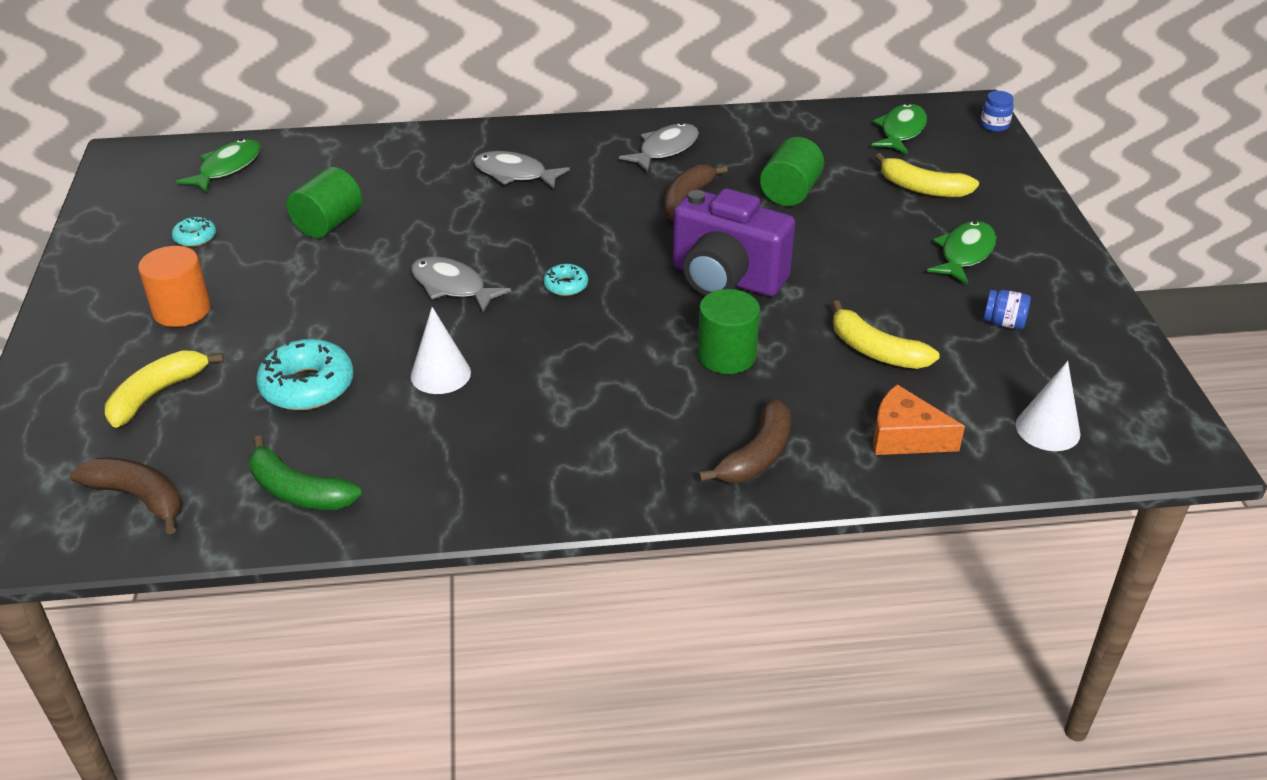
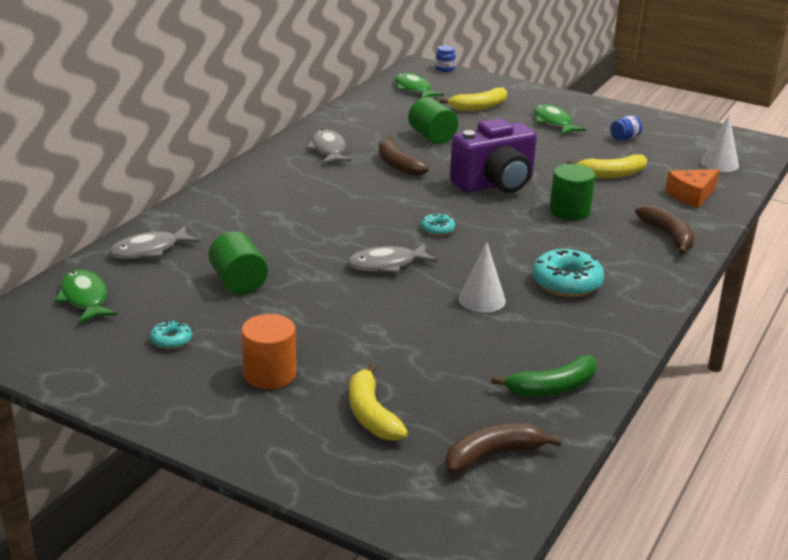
camera: 55 degrees left, 10 degrees down
turquoise donut [256,339,354,410] -> turquoise donut moved to [532,249,604,297]
grey fish [473,151,570,189] -> grey fish moved to [109,226,199,258]

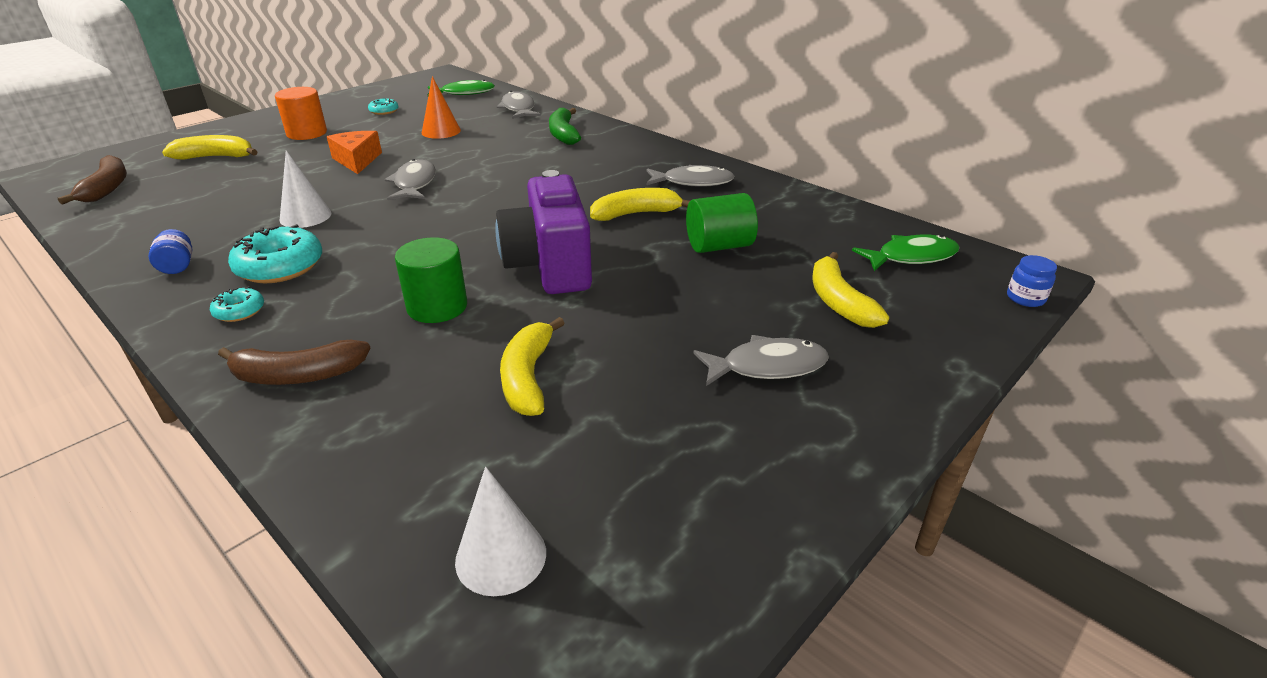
camera: 105 degrees right, 5 degrees up
green cylinder [208,232,268,295] -> orange cone [422,76,461,139]
brown banana [379,136,429,176] -> yellow banana [590,188,690,221]
turquoise donut [421,214,455,236] -> turquoise donut moved to [210,287,264,322]
green banana [491,355,597,397] -> green banana moved to [549,108,581,145]
green fish [534,104,586,135] -> grey fish [693,335,829,386]
blue jar [610,115,642,140] -> blue jar moved to [149,229,192,274]
orange cheese [666,169,719,208] -> orange cheese moved to [327,131,382,174]

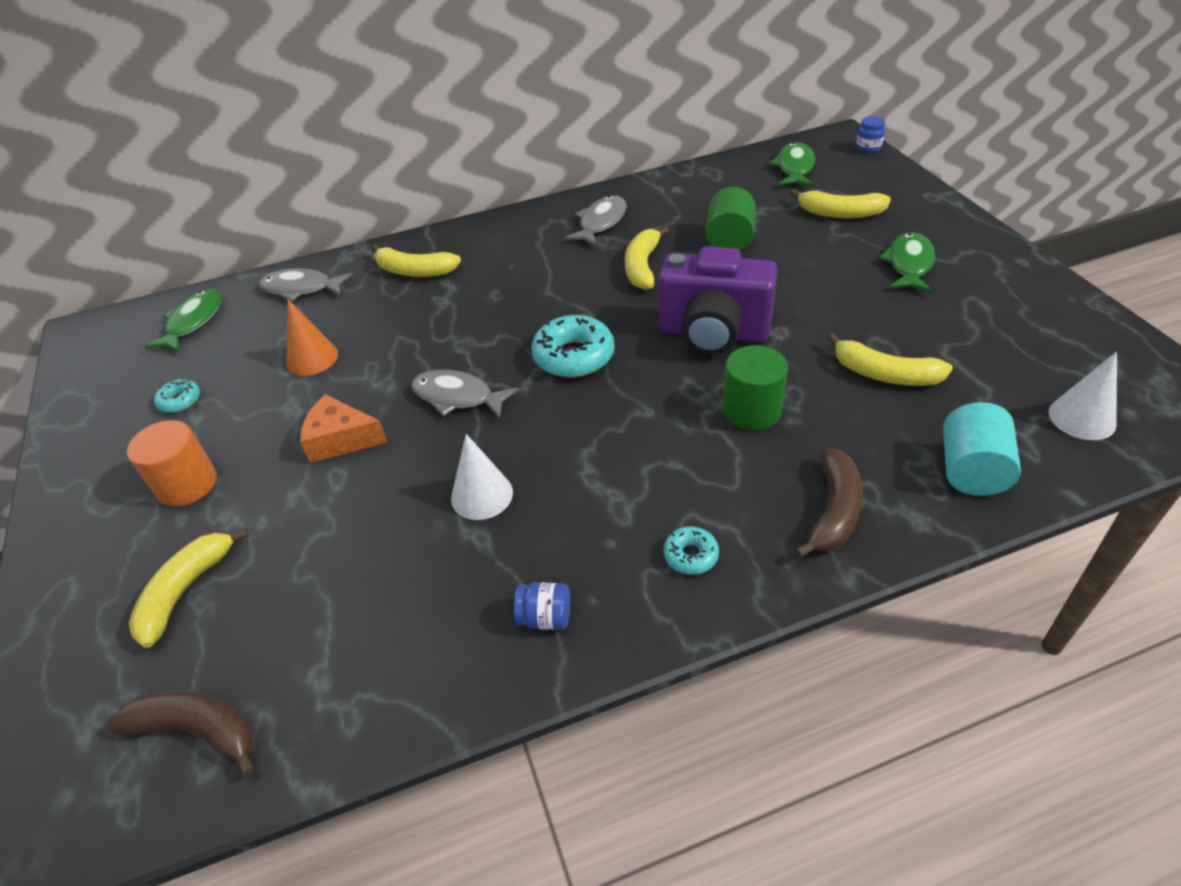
camera: 60 degrees left, 10 degrees up
turquoise donut [228,224,322,283] -> turquoise donut moved to [531,315,614,378]
green banana [549,108,581,145] -> yellow banana [372,244,461,277]
grey fish [693,335,829,386] -> green fish [879,232,935,292]
none -> turquoise cylinder [943,402,1021,496]

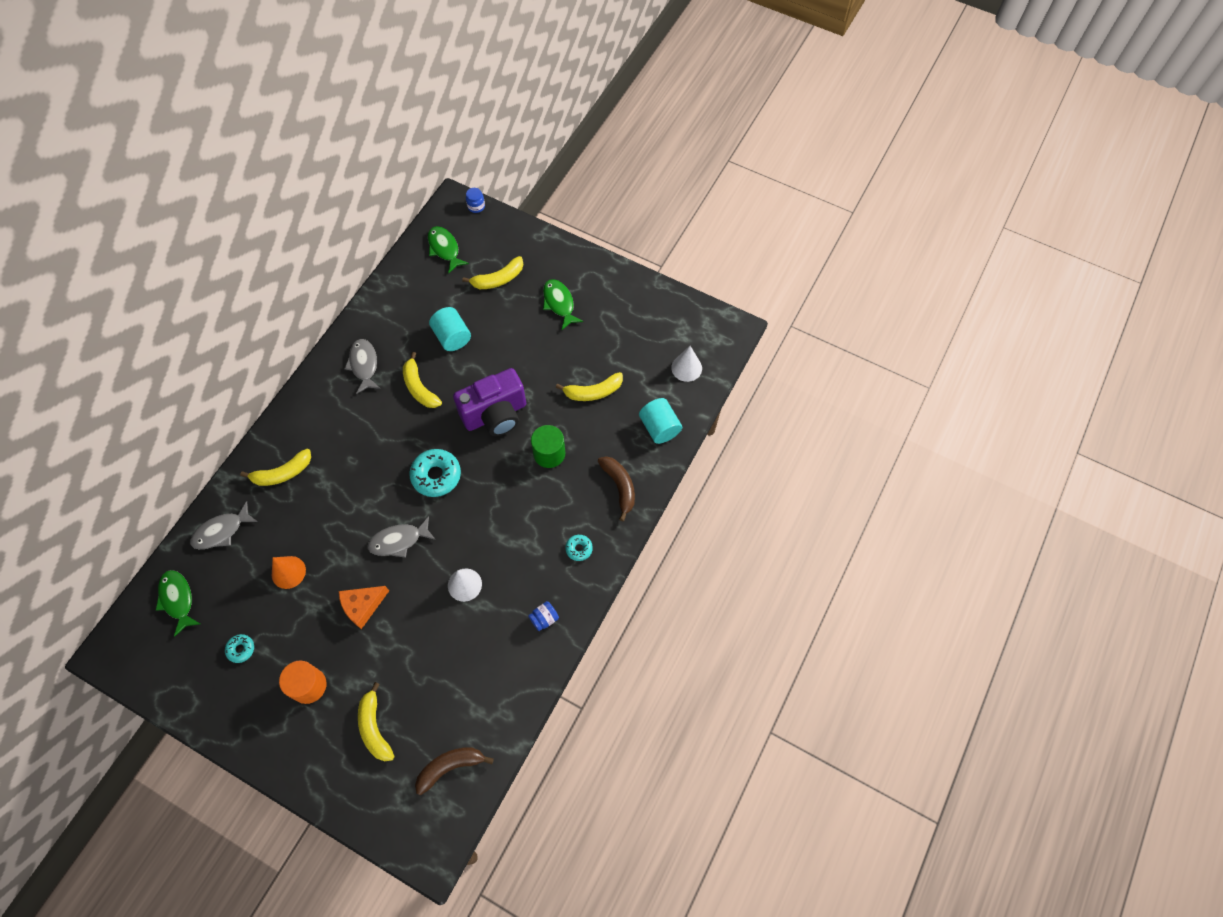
camera: 45 degrees left, 20 degrees up
green cylinder [706,187,756,251] -> turquoise cylinder [429,307,471,351]

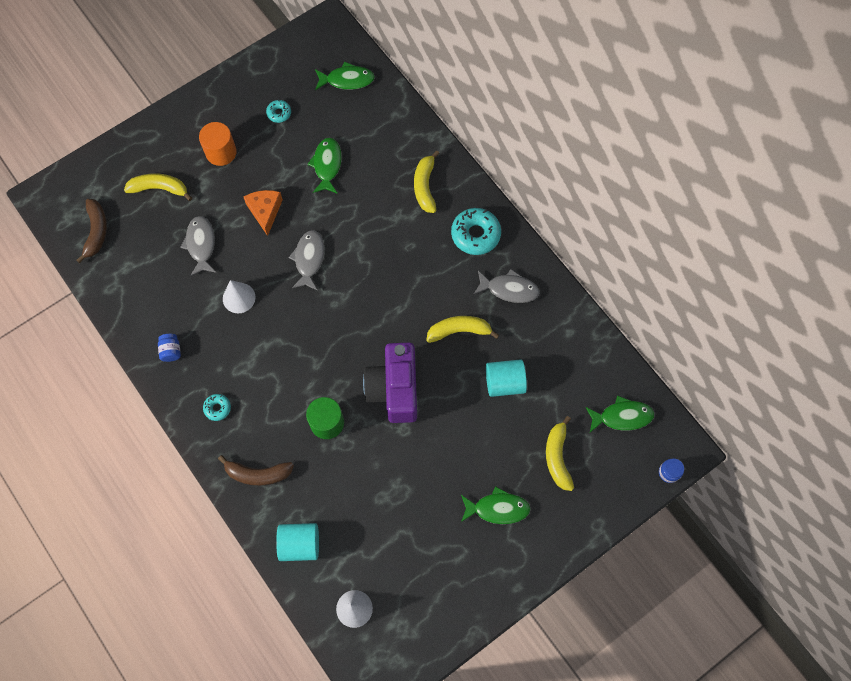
camera: 115 degrees right, 5 degrees up
grey fish [190,501,258,549] -> grey fish moved to [180,216,216,276]
orange cone [272,556,306,589] -> green fish [307,138,342,194]
turquoise donut [409,449,461,497] -> turquoise donut moved to [451,208,501,255]
yellow banana [556,372,623,401] -> none

